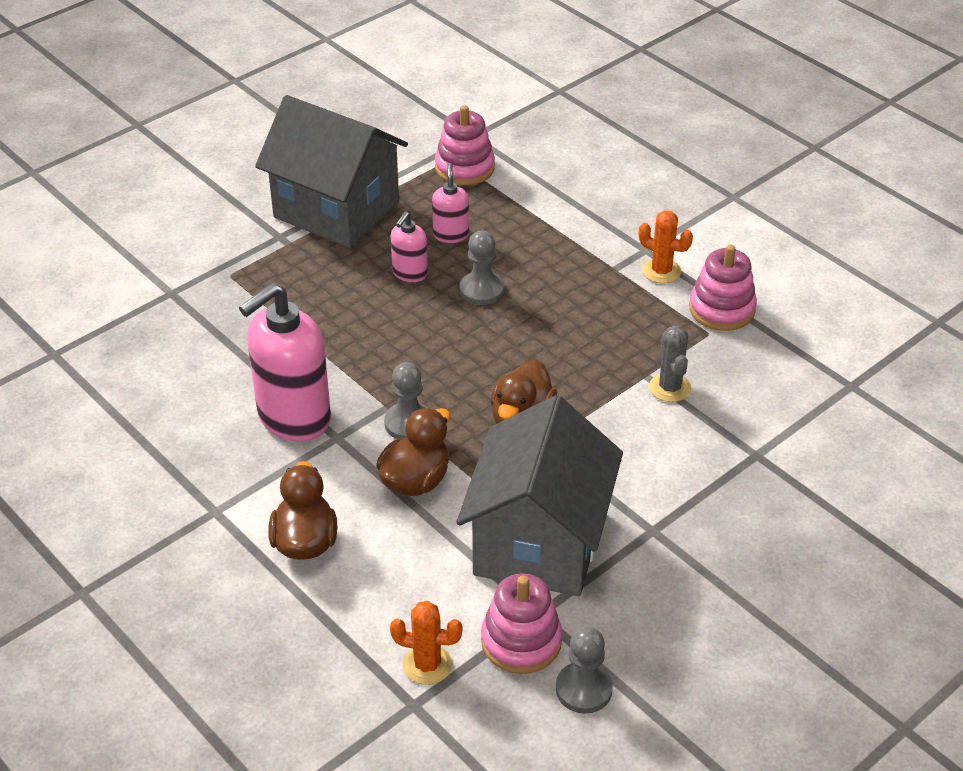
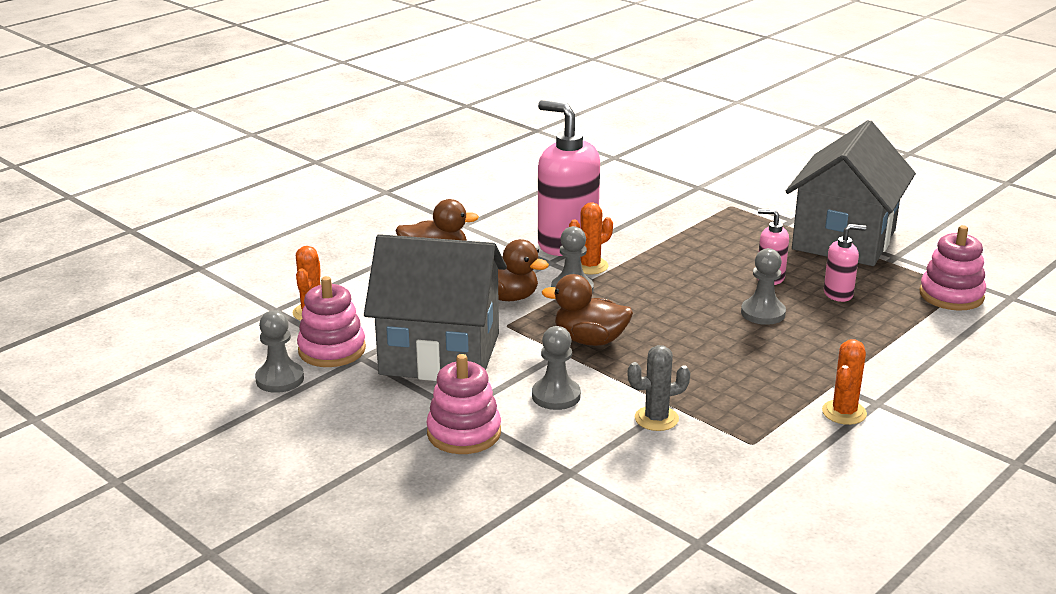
camera: 85 degrees right, 15 degrees down
pink stacking toy [689,245,757,331] -> pink stacking toy moved to [426,354,501,454]
none -> grey pawn [532,326,581,410]
none -> orange cactus [569,202,613,274]

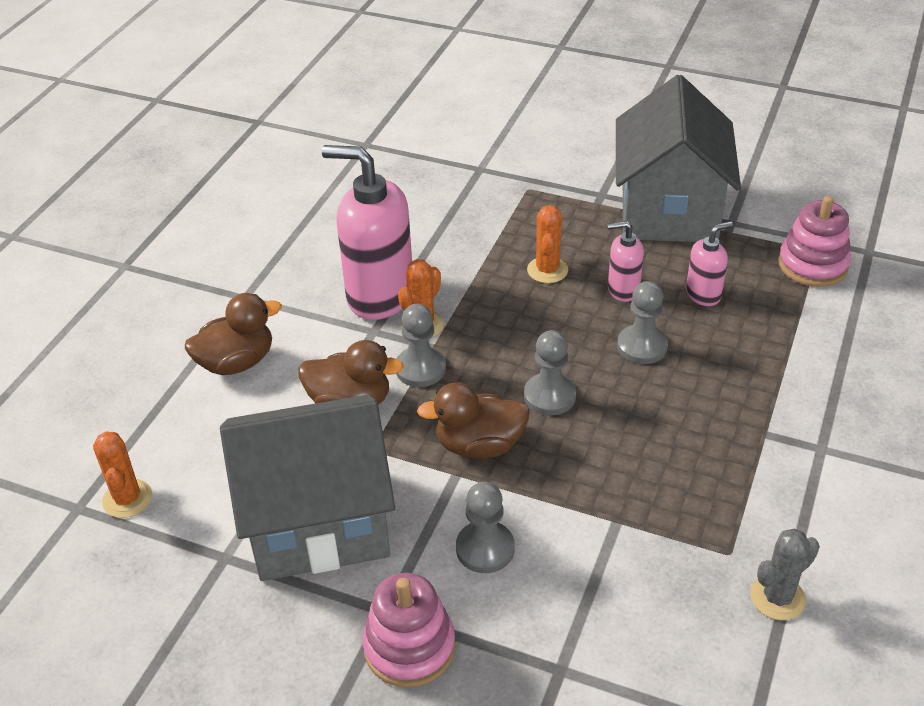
camera: 20 degrees left, 15 degrees up
grey pawn [255,310,304,393] -> grey pawn moved to [524,330,576,415]
pink stacking toy [297,276,366,367] -> none
grey cactus [628,345,691,431] -> grey cactus moved to [751,528,820,620]
orange cactus [822,339,867,425] -> orange cactus moved to [527,205,568,283]

